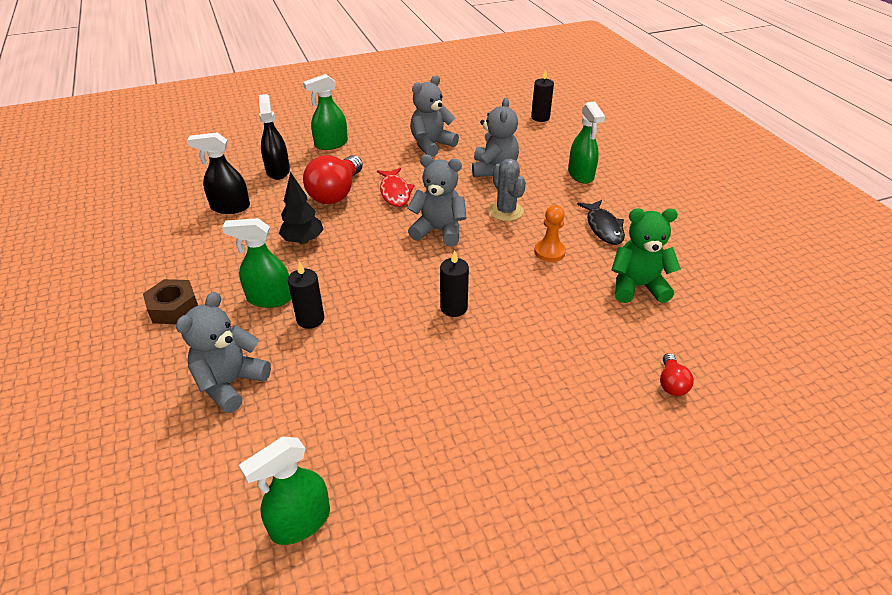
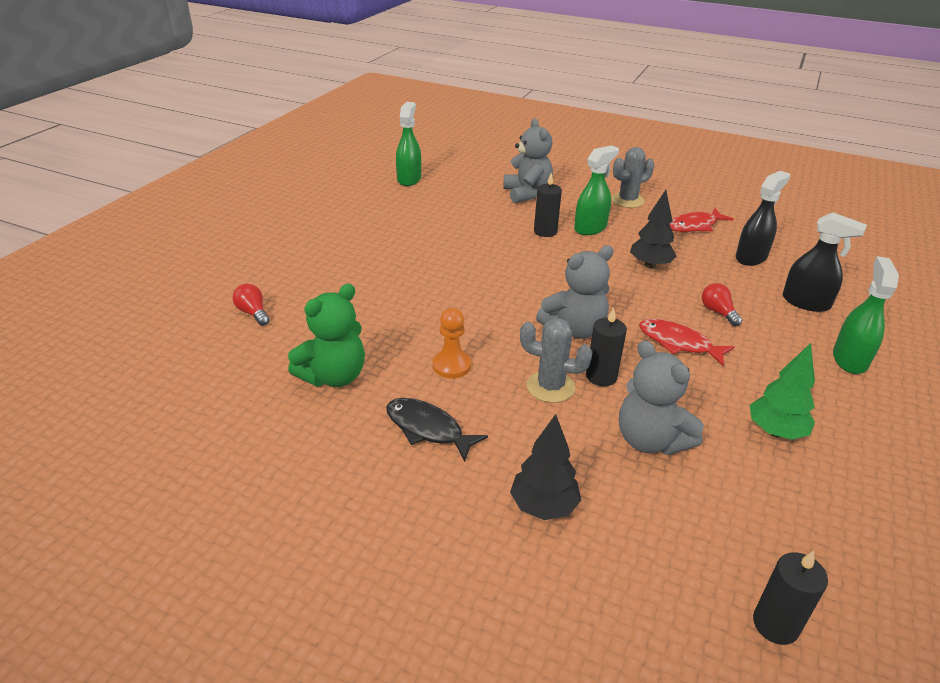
camera: 135 degrees right, 5 degrees down
brown nut [143,279,198,324] -> grey cactus [612,147,654,208]
red light bulb [303,155,363,204] -> red light bulb [702,283,742,326], size x0.48
grey teddy bear [410,75,459,157] -> green tree [750,343,815,440]
black candle [440,250,469,317] -> black candle moved to [586,307,627,386]
green spray bottle [568,102,605,184] -> black tree [510,414,581,520]
none -> red fish [670,208,734,232]

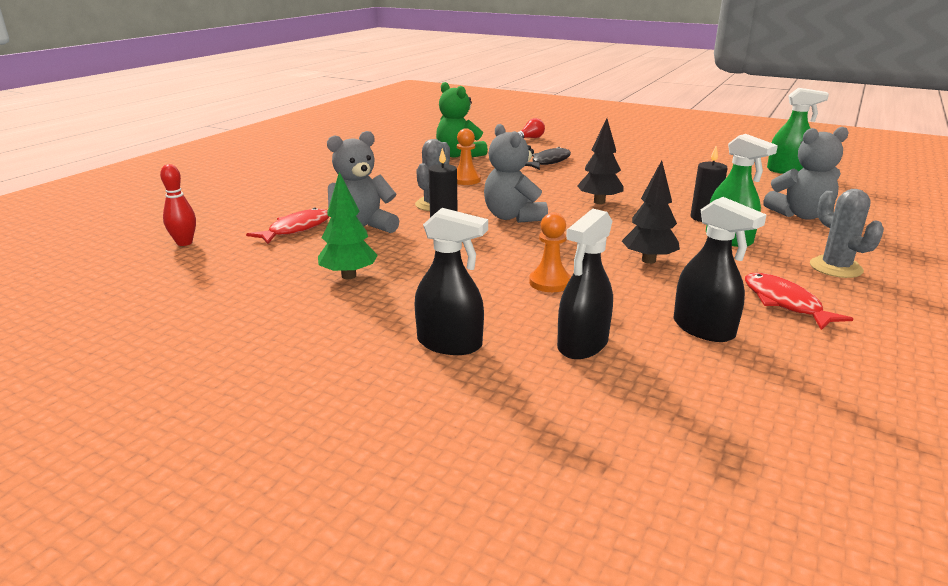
camera: 95 degrees right, 10 degrees down
black fish [386,398,488,462] -> black fish moved to [525,147,571,170]
black tree [510,414,581,520] -> black tree moved to [577,118,624,204]
red fish [639,319,735,366] -> red fish moved to [246,207,329,244]
red light bulb [702,283,742,326] -> orange pawn [529,213,571,292]
black candle [753,551,828,645] -> red bowling pin [160,164,196,246]
green spray bottle [833,256,899,374] -> black spray bottle [414,208,488,355]

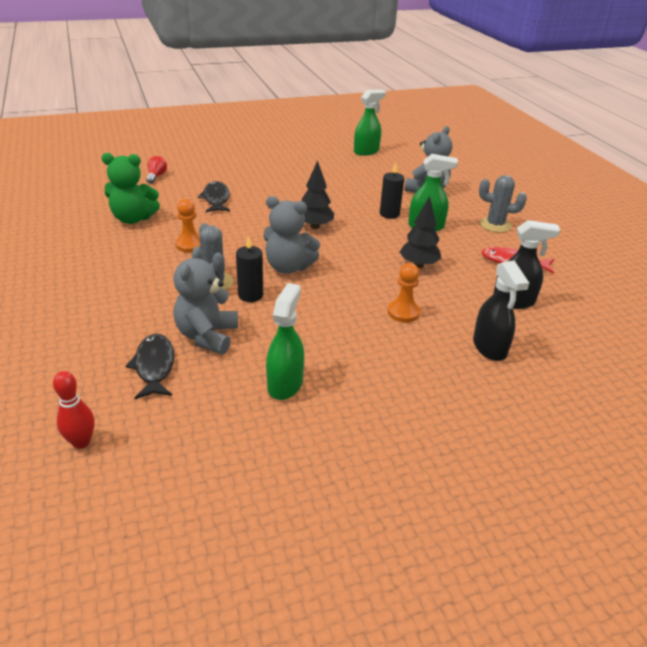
camera: 50 degrees left, 10 degrees up
red fish [246,207,329,244] -> black fish [126,334,174,399]
green tree [318,172,378,279] -> green spray bottle [266,283,304,400]
black spray bottle [414,208,488,355] -> none

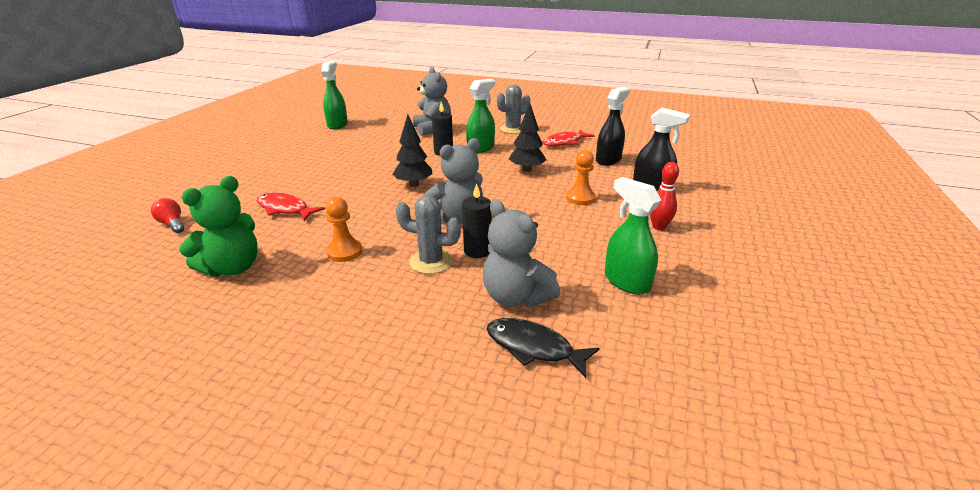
camera: 50 degrees left, 5 degrees down
red bowling pin [53,371,95,449] -> red bowling pin moved to [650,162,679,230]
black fish [198,181,230,212] -> red fish [257,192,325,221]

